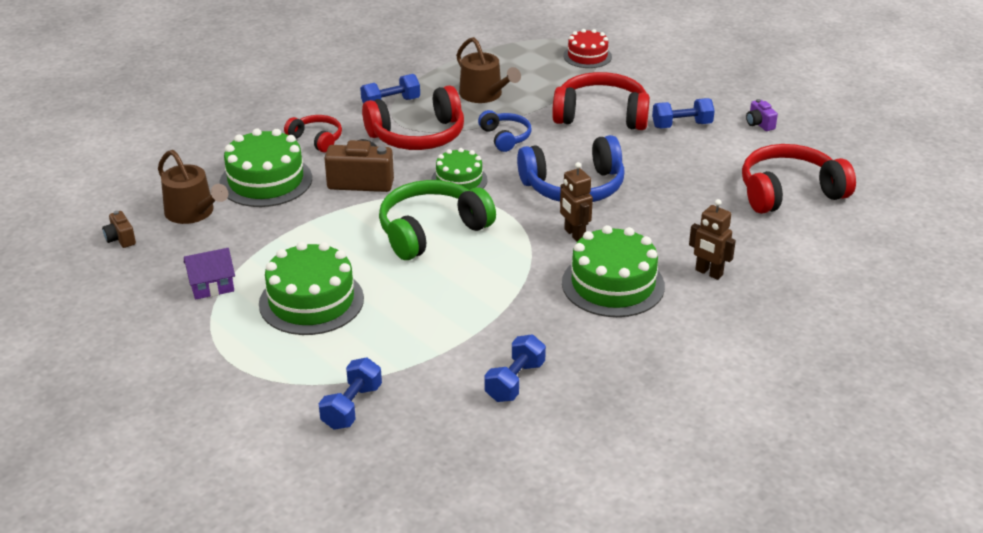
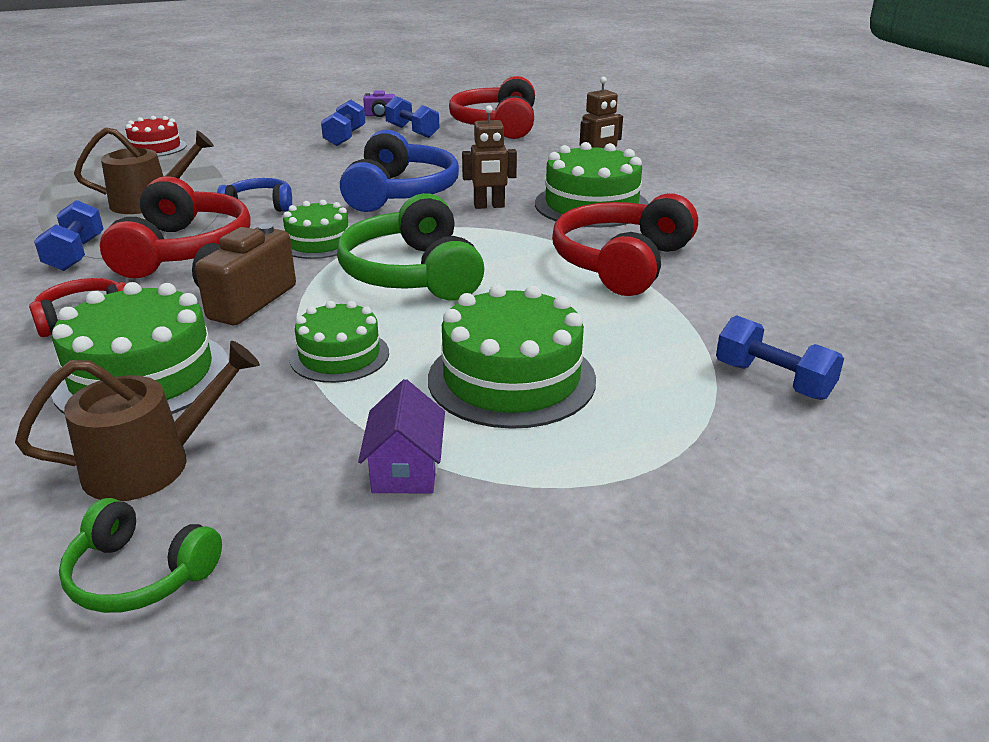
camera: 70 degrees left, 5 degrees down
brown camera [102,211,136,248] -> green headphones [59,498,222,613]
blue dumbbell [484,334,546,402] -> blue dumbbell moved to [385,96,439,138]
red headphones [552,72,650,130] -> red headphones moved to [552,193,698,296]
none -> green cake [290,301,389,383]

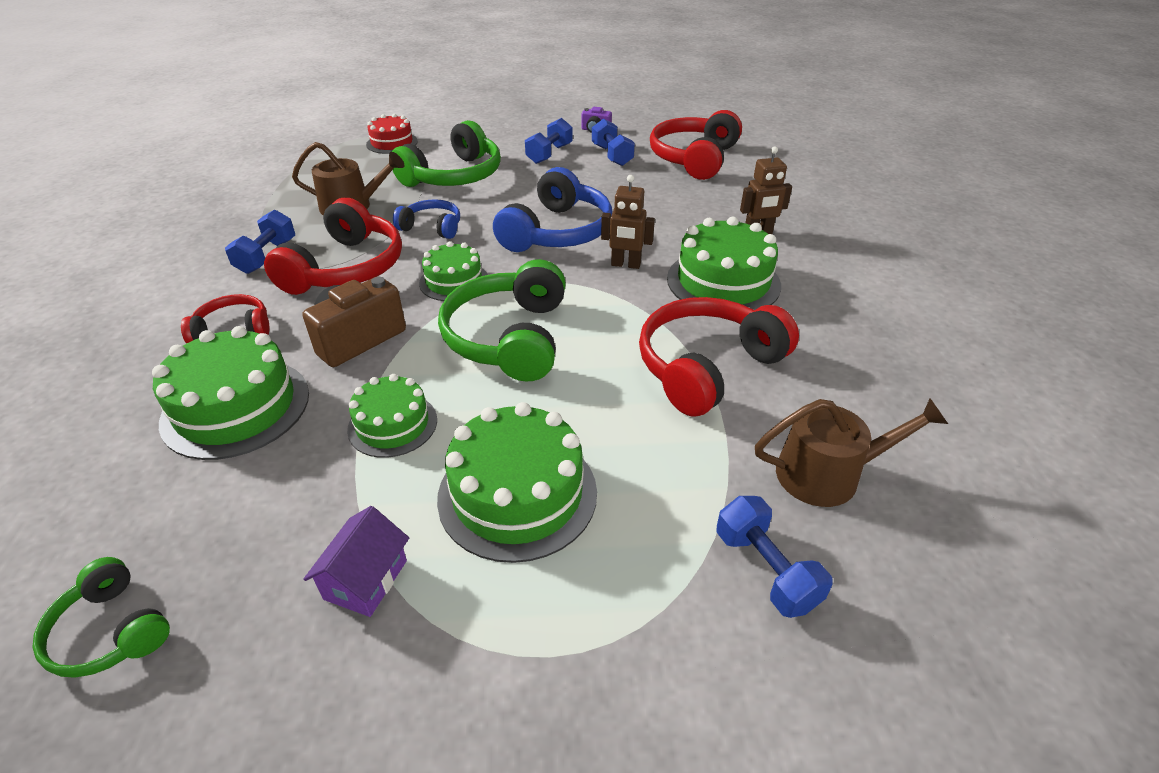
camera: 20 degrees right, 10 degrees up
brown watering can [15,341,260,501] -> brown watering can moved to [755,398,948,507]
none -> green headphones [392,120,501,187]

